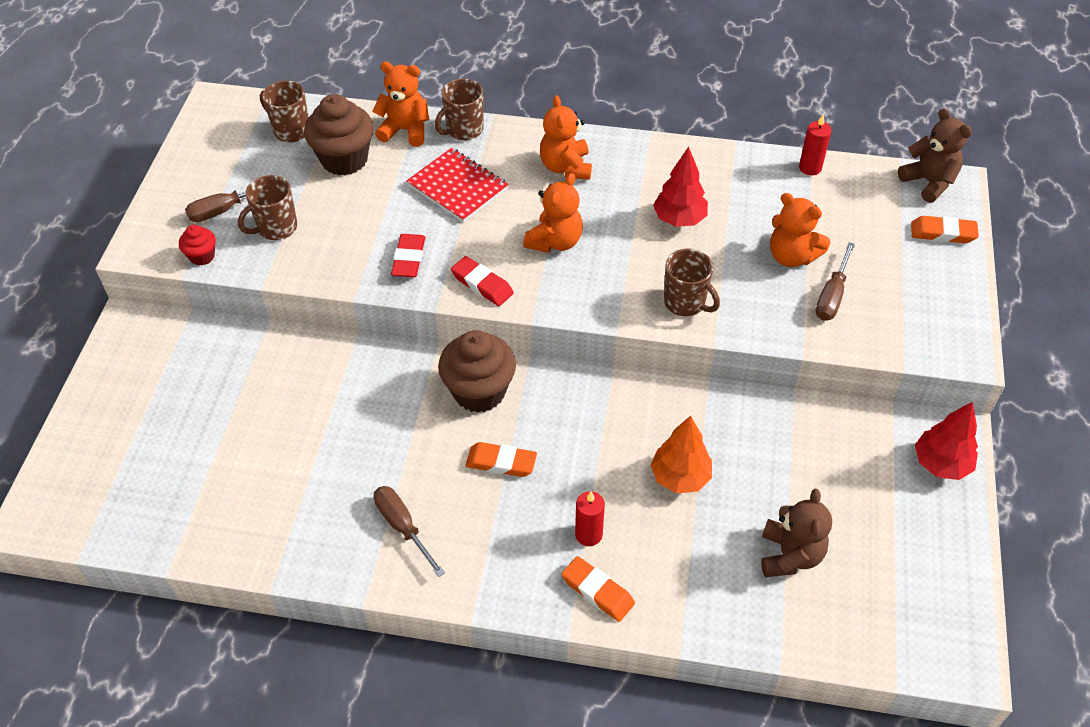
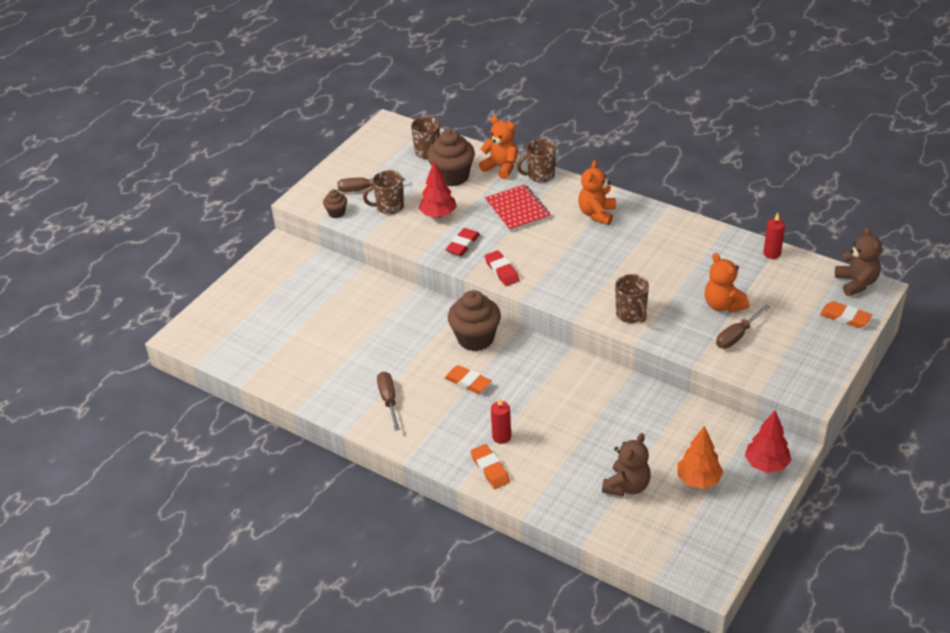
camera: 25 degrees right, 10 degrees down
red cupcake [179,225,216,266] -> brown cupcake [323,190,347,218]
orange teddy bear [523,173,583,253] -> none
orange tree [651,416,712,493] -> orange tree moved to [677,426,723,489]
red tree [653,147,708,227] -> red tree moved to [419,161,457,218]

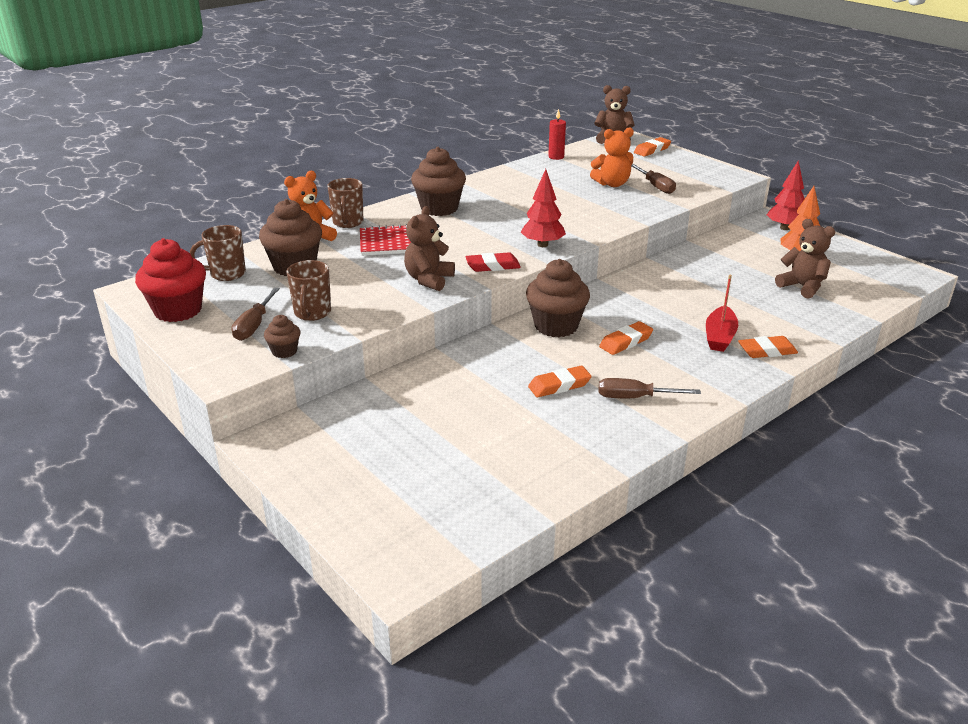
camera: 75 degrees left, 10 degrees down
red tree [419,161,457,218] -> red tree moved to [521,169,566,247]
red eraser [446,228,480,256] -> brown teddy bear [404,206,455,291]
red candle [491,397,511,444] -> red boat [706,275,738,352]
orange teddy bear [578,160,616,225] -> brown cupcake [411,147,466,216]
brown mug [615,274,649,323] -> none
none -> red cupcake [135,238,206,322]
none -> orange eraser [528,366,592,397]

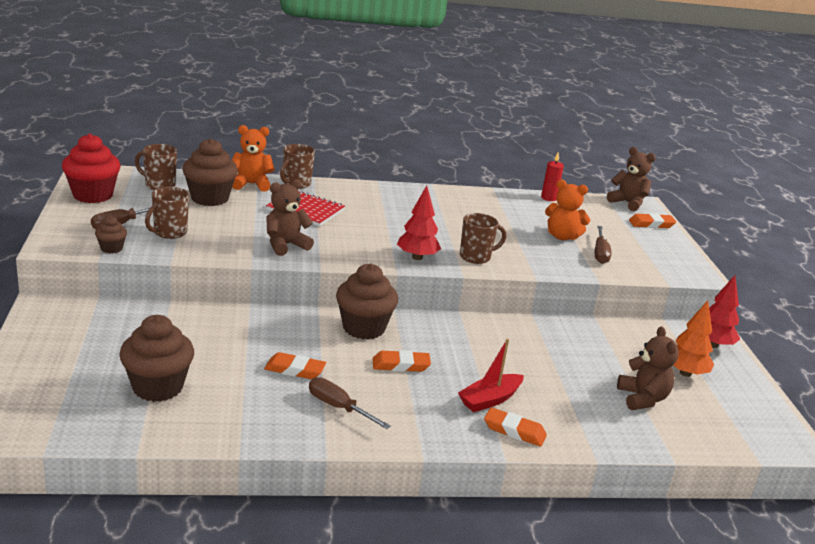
camera: 30 degrees right, 5 degrees down
brown cupcake [411,147,466,216] -> brown cupcake moved to [119,315,194,402]
red eraser [466,252,521,272] -> none
none -> brown mug [460,213,506,264]

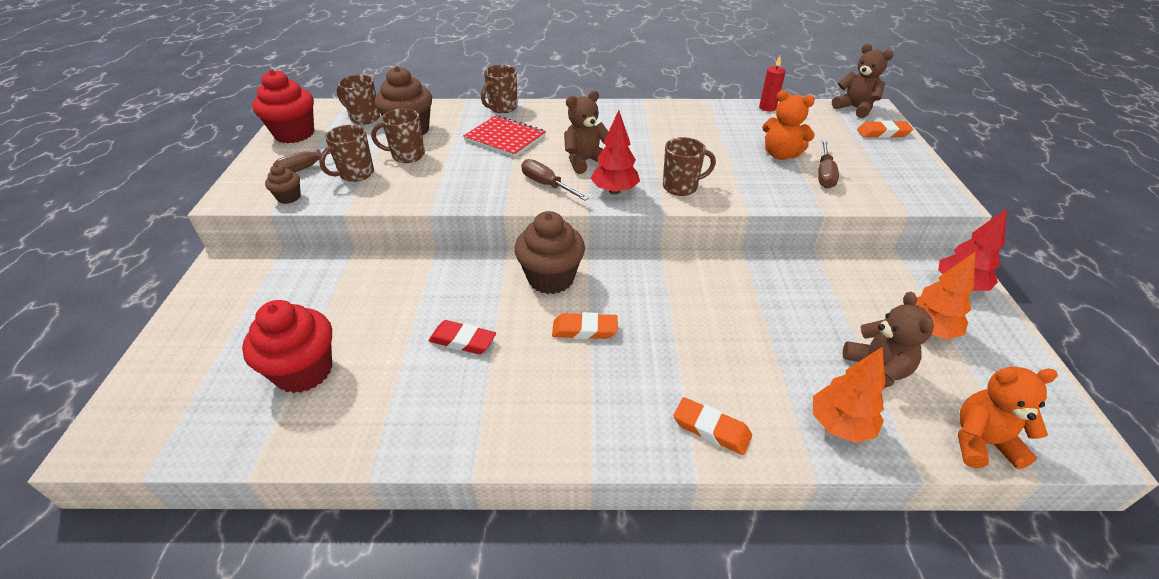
camera: 10 degrees right, 15 degrees up
brown cupcake [119,315,194,402] -> red cupcake [242,300,332,393]
orange teddy bear [232,125,275,192] -> orange teddy bear moved to [958,367,1058,469]
orange eraser [264,352,326,379] -> red eraser [428,320,496,354]
brown teddy bear [266,179,314,256] -> brown teddy bear moved to [564,91,608,174]
brown screwdriver [309,377,391,429] -> brown screwdriver moved to [521,159,589,201]
red boat [458,339,524,412] -> none
none -> brown mug [371,108,425,163]
none -> orange tree [813,347,885,443]

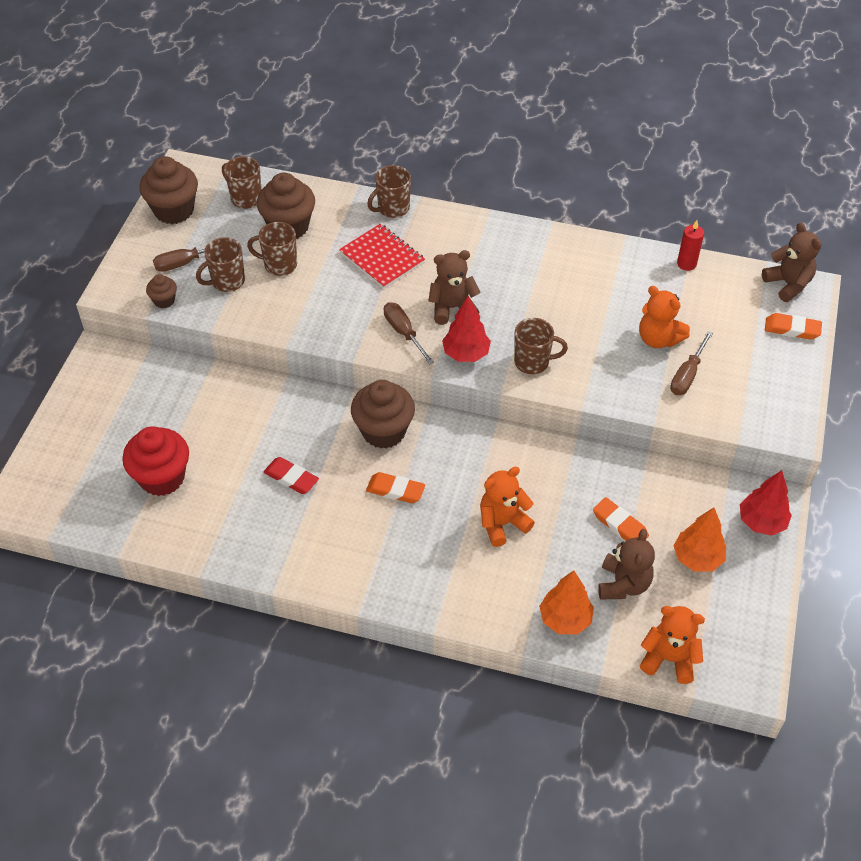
camera: 15 degrees right, 10 degrees up
red cupcake [252,69,314,143] -> brown cupcake [139,156,198,224]
orange eraser [674,397,752,455] -> orange eraser moved to [593,497,649,541]
none -> orange teddy bear [480,467,535,547]

